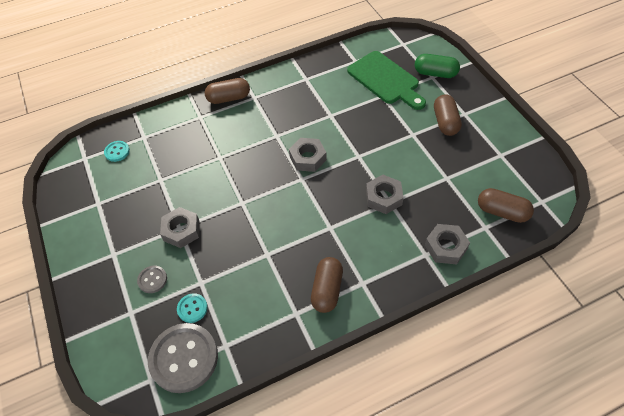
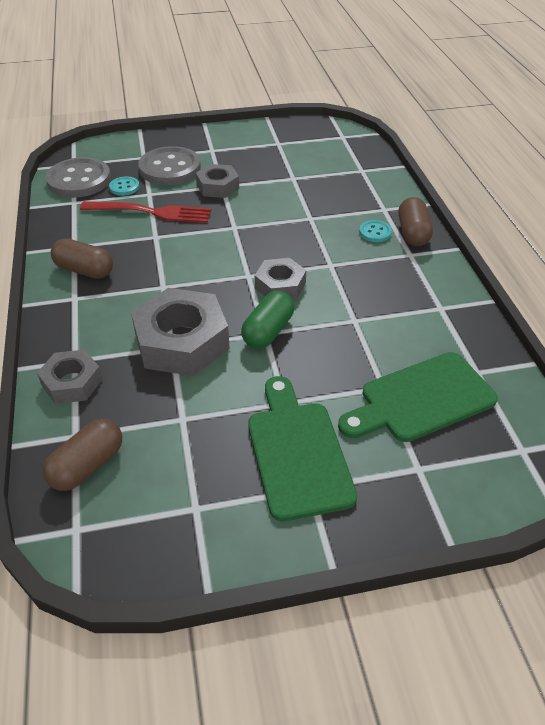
camera: 100 degrees right, 10 degrees down
turquoise button [104,141,130,162] -> turquoise button moved to [359,220,392,242]
grey button [137,266,167,293] -> grey button [138,146,201,185], size x2.15
grey nut [366,175,404,214] -> grey nut [131,288,230,376], size x1.74
green capsule [415,54,460,78] -> green capsule moved to [241,291,294,349]
brown capsule [434,94,462,136] -> green cutting board [248,376,357,521]
none -> red fork [80,201,211,223]

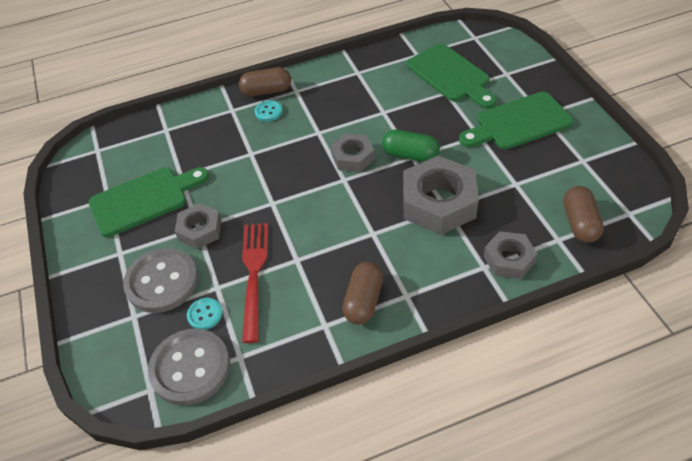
camera: 95 degrees left, 5 degrees up
brown capsule [43,418,122,491] -> brown capsule turned 60 degrees clockwise [564,186,604,243]
none -> green cutting board [89,167,209,237]

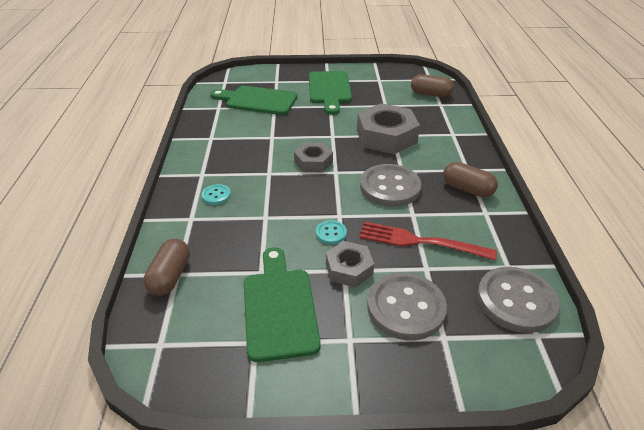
camera: 75 degrees left, 10 degrees down
turquoise button [187,298,223,330] -> turquoise button moved to [316,220,347,244]
brown capsule [239,67,291,96] -> brown capsule moved to [143,239,190,296]
green capsule [382,130,440,162] -> none
green cutting board [407,44,497,109] -> green cutting board turned 150 degrees counterclockwise [210,86,297,115]
grey nut [484,231,537,279] -> none
none -> grey button [360,164,421,207]

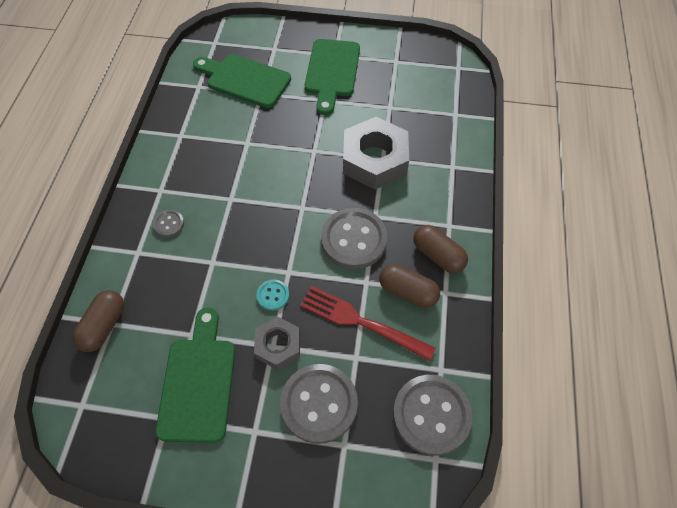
camera: 10 degrees right, 20 degrees up
turquoise button [202,184,231,205] -> grey button [153,210,184,237]
grey nut [294,143,333,172] -> none
brown capsule [411,74,454,97] -> brown capsule moved to [379,264,440,308]

